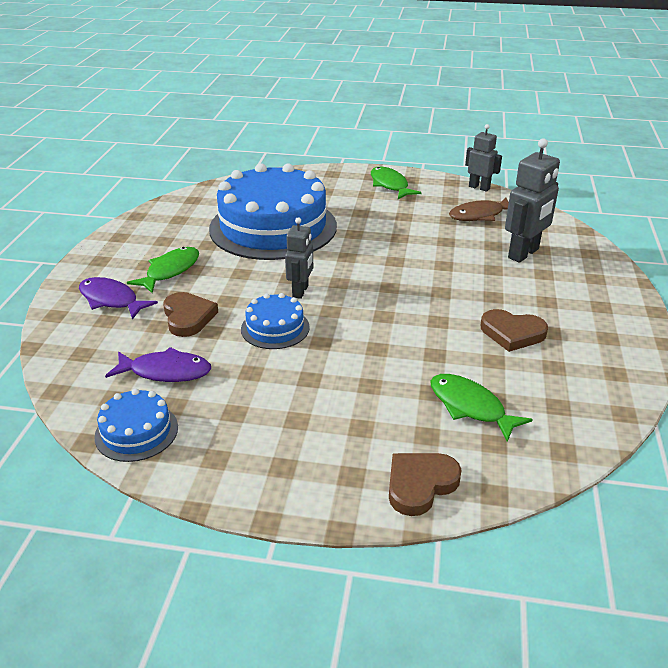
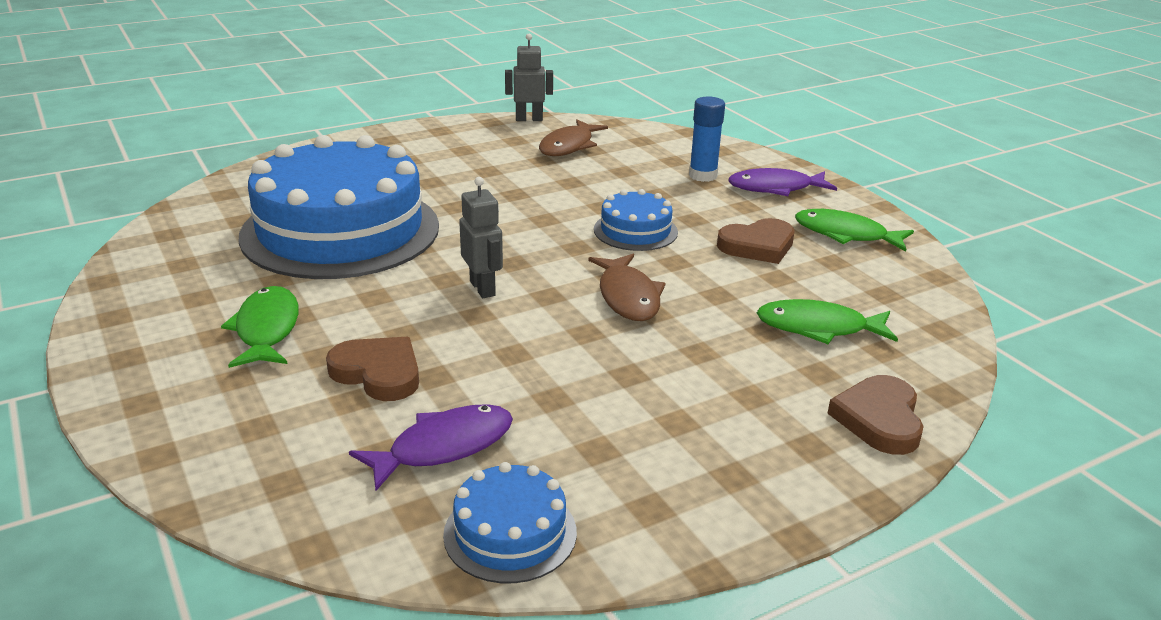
camera: 40 degrees left, 5 degrees down
purple fish [79,277,158,320] -> purple fish moved to [728,168,837,196]
blue cake [241,293,310,349] -> blue cake moved to [594,189,678,251]
green fish [371,167,422,199] -> green fish moved to [795,209,914,252]
grey robot [505,138,560,263] -> none
none -> brown fish [588,254,665,321]
none -> blue glue stick [689,96,725,182]

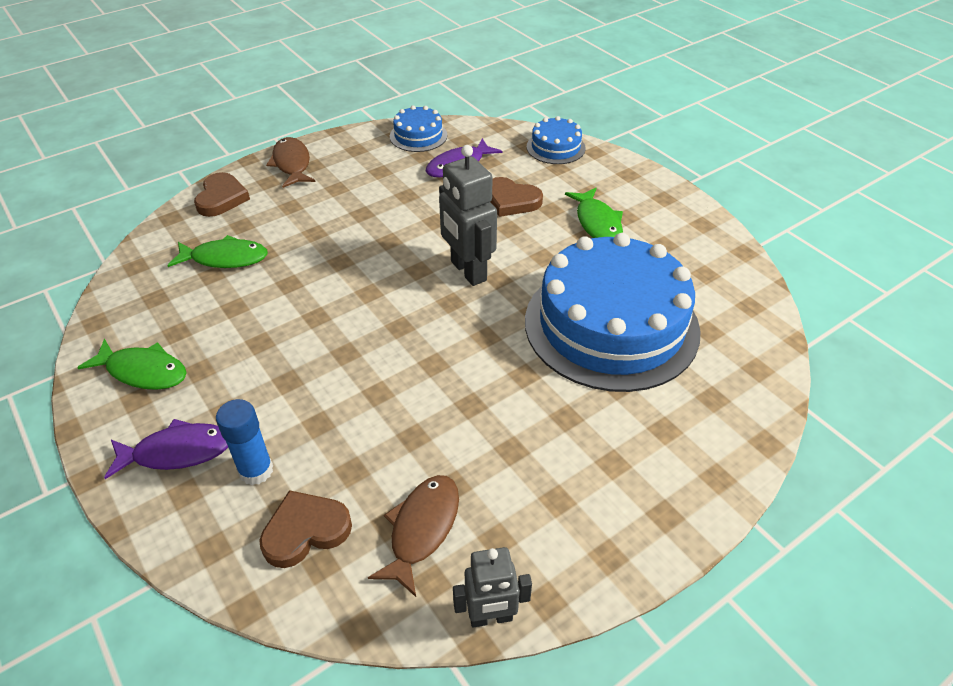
camera: 175 degrees right, 15 degrees up
grey robot [459,177,503,298] -> grey robot [439,145,497,286], size x1.57
brown fish [588,254,665,321] -> brown fish moved to [266,137,315,188]
blue cake [594,189,678,251] -> blue cake moved to [527,116,586,164]
brown heart [717,218,795,264] -> brown heart moved to [259,490,352,568]

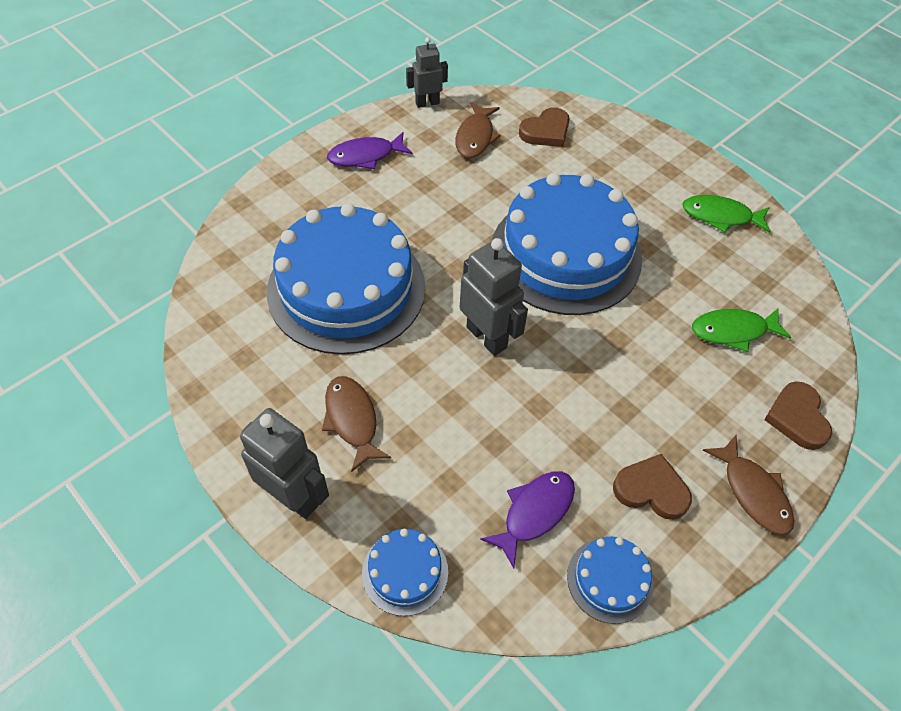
camera: 170 degrees right, 10 degrees up
purple fish [104,419,228,479] -> purple fish moved to [327,132,413,169]
blue glue stick [216,399,273,485] -> none
brown heart [491,177,543,217] -> brown heart moved to [613,454,692,520]
green fish [565,188,623,238] -> brown fish [322,376,391,472]
none -> grey robot [240,408,329,519]
none -> blue cake [492,173,642,315]

